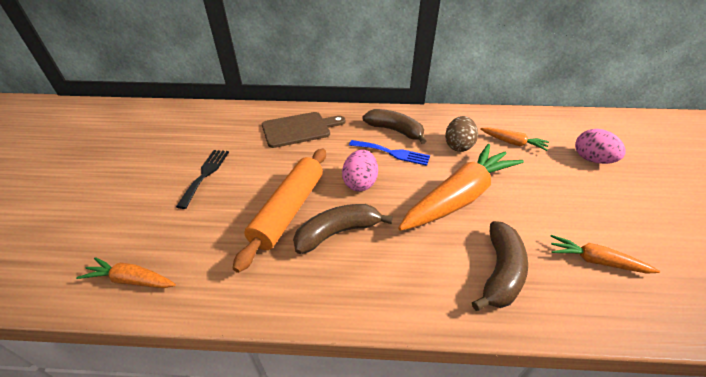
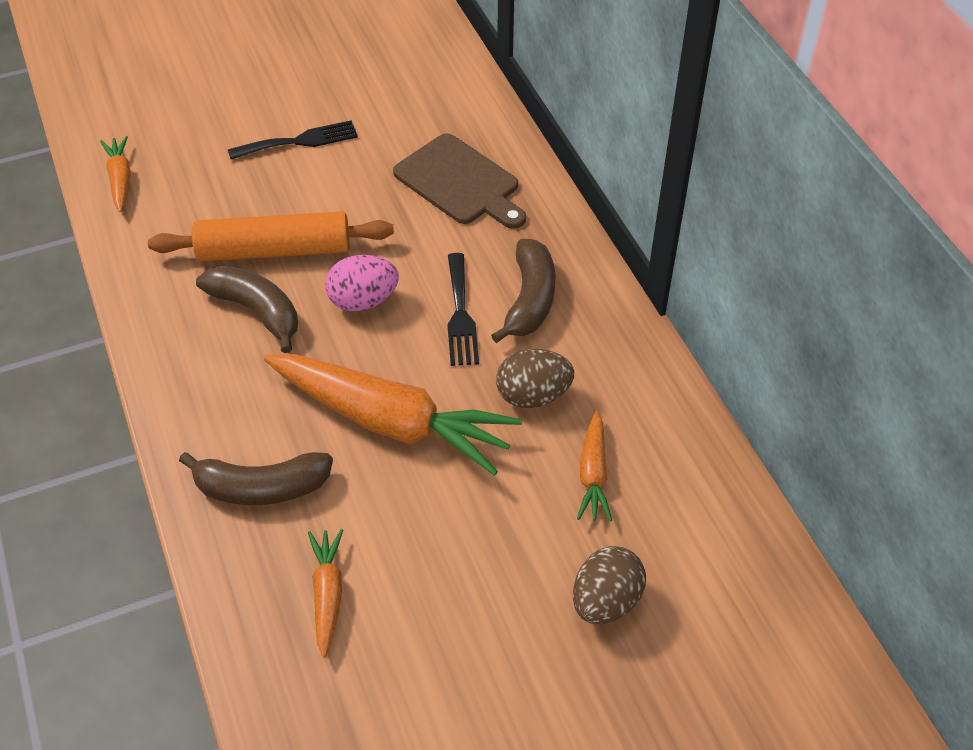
camera: 65 degrees right, 10 degrees up
blue fork [349,140,430,166] -> black fork [448,253,479,366]
pink egg [575,129,626,164] -> brown egg [573,546,646,624]

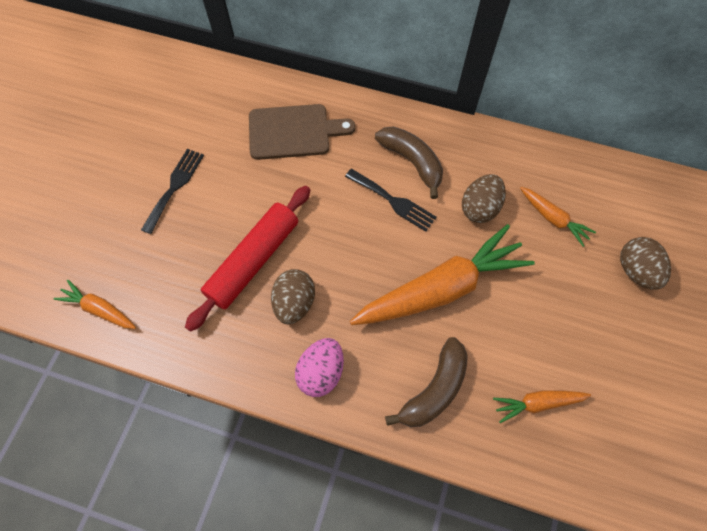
camera: 50 degrees left, 15 degrees up
orange rolling pin [148,211,394,262] -> red rolling pin [185,186,310,332]
brown banana [196,265,298,353] -> brown egg [271,269,315,324]
orange carrot [308,529,343,658] -> orange carrot turned 45 degrees counterclockwise [493,391,591,423]
pink egg [325,255,399,311] -> pink egg moved to [295,338,344,397]

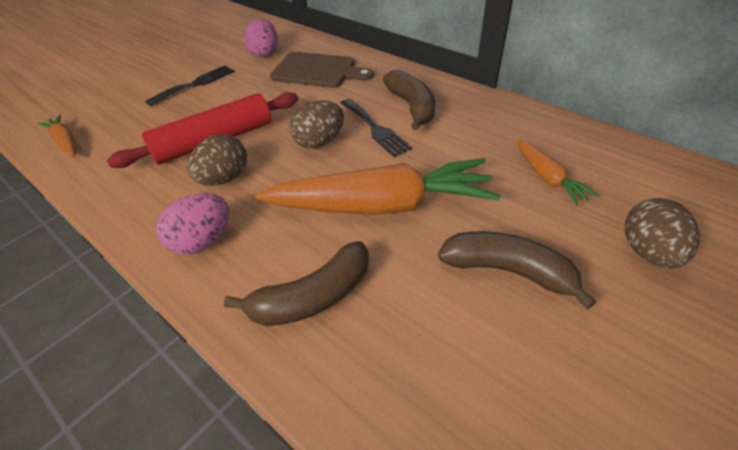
camera: 25 degrees right, 20 degrees down
brown egg [462,174,506,223] -> brown egg moved to [289,101,344,148]
orange carrot [493,391,591,423] -> none
none -> pink egg [244,18,278,57]
none -> brown banana [438,231,596,309]

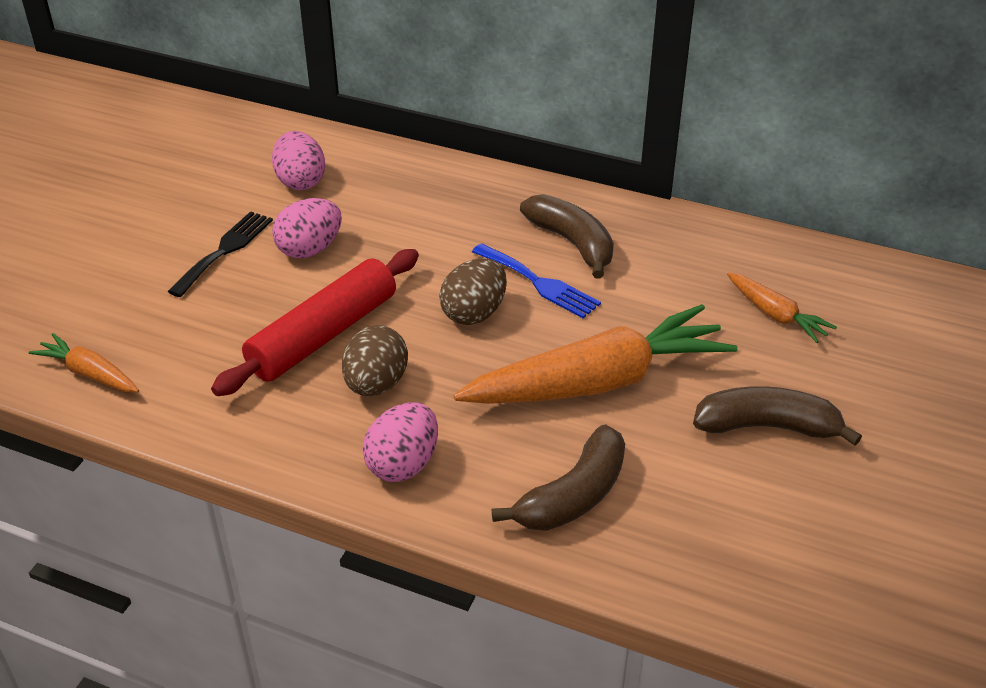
camera: 20 degrees left, 5 degrees down
brown cutting board [270,52,374,88] -> none
black fork [341,99,412,157] -> blue fork [472,243,601,318]
brown egg [625,198,700,268] -> none
none -> pink egg [272,198,342,258]

